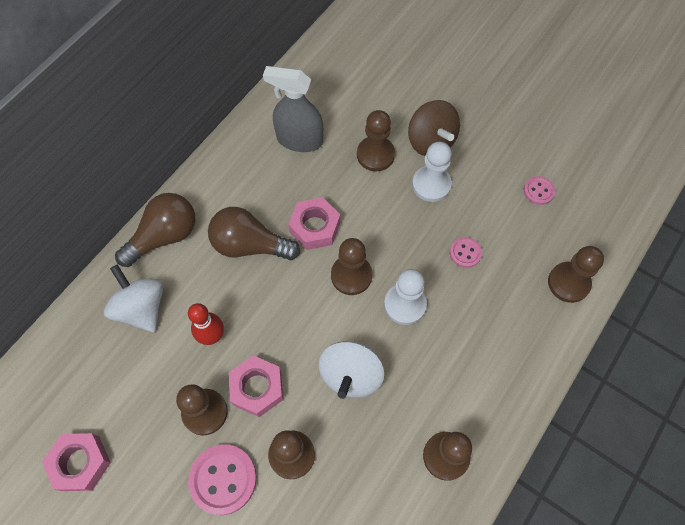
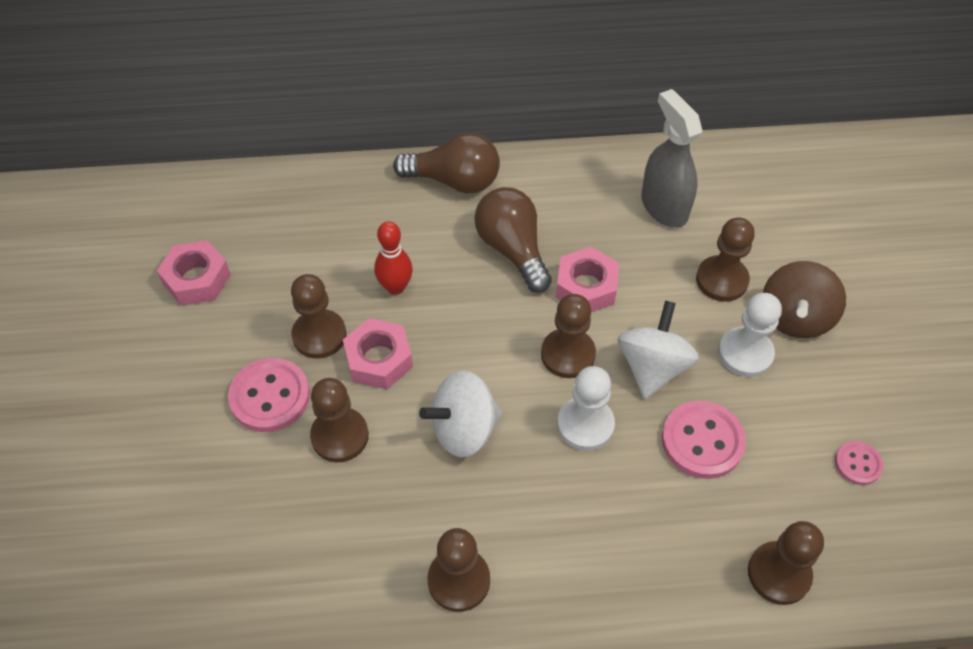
camera: 50 degrees right, 10 degrees down
white spinning top [104,265,164,333] -> white spinning top moved to [618,301,699,399]
pink button [450,237,482,268] -> pink button [662,401,746,479], size x1.81

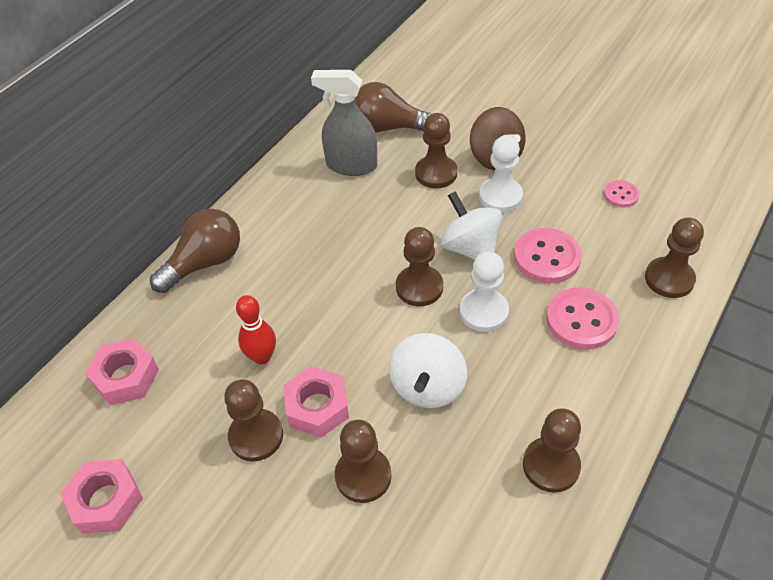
camera: 50 degrees left, 5 degrees down
pink button [228,358,310,432] -> pink button moved to [546,287,619,350]
brown light bulb [475,187,552,293] -> brown light bulb moved to [355,82,431,132]
pink nut [556,247,619,312] -> pink nut moved to [85,338,159,405]

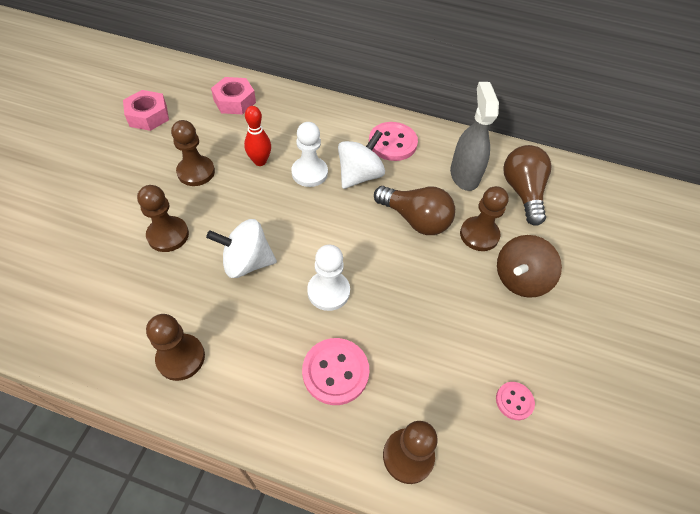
camera: 70 degrees right, 5 degrees up
brown light bulb [150,209,240,293] -> brown light bulb moved to [374,186,455,235]
pink nut [284,366,349,438] -> none
brown pawn [396,227,443,306] -> none
white spinning top [440,191,502,260] -> white spinning top moved to [338,130,385,189]
white pawn [479,135,523,212] -> white pawn moved to [291,122,328,187]
pink button [514,228,582,283] -> pink button moved to [369,122,418,161]

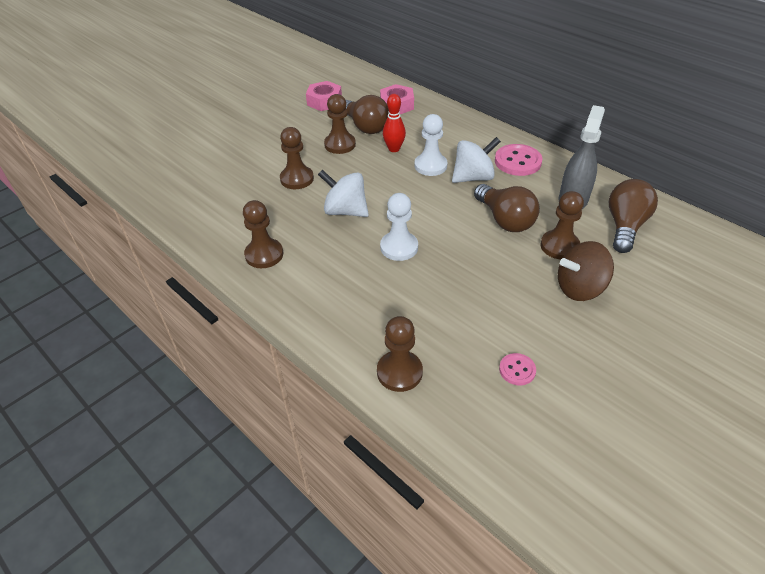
camera: 30 degrees right, 10 degrees down
pink button [302,338,369,405] -> none
none -> brown light bulb [346,95,389,134]

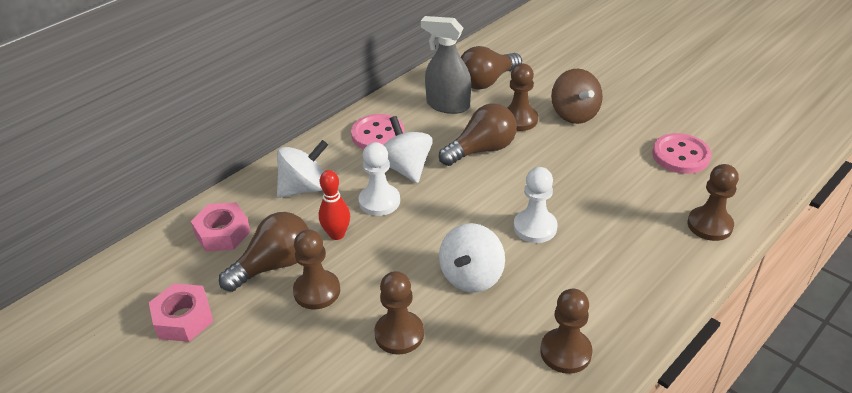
camera: 90 degrees left, 5 degrees down
pink button [499,353,536,385] -> pink button [652,133,711,174], size x1.81
brown light bulb [609,179,658,253] -> brown light bulb turned 60 degrees counterclockwise [461,46,522,90]
none -> white spinning top [277,140,328,198]

